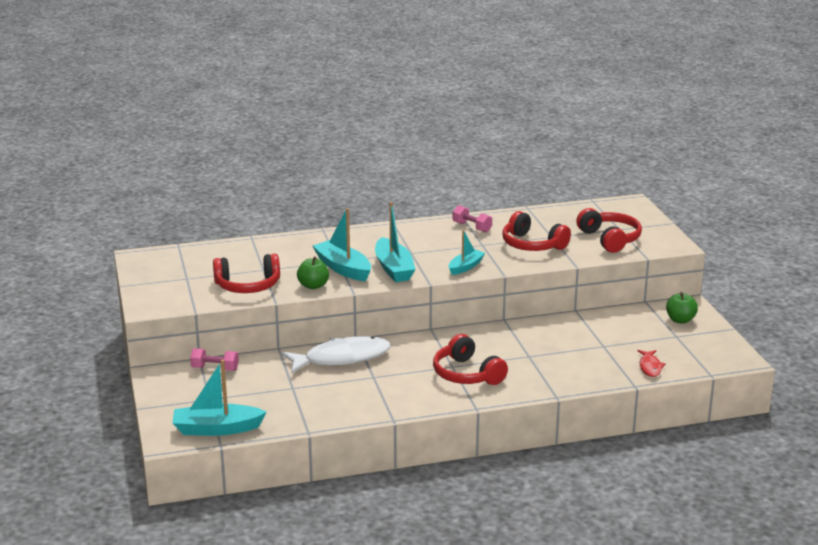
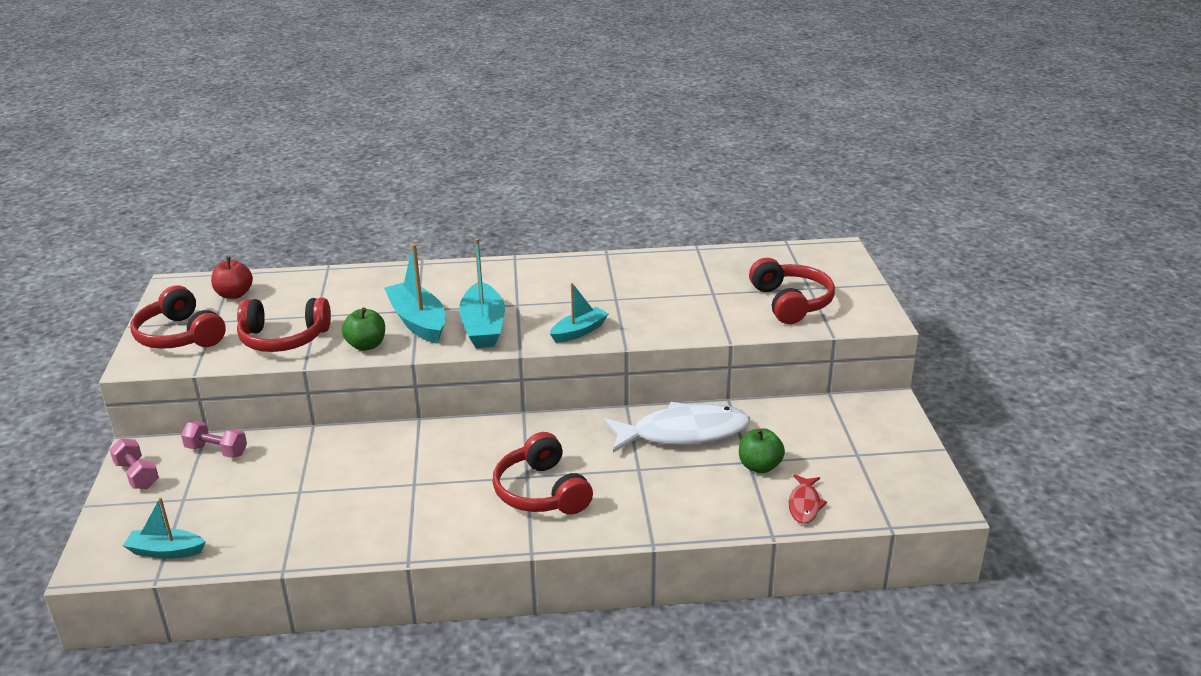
camera: 10 degrees right, 5 degrees up
turquoise boat [173,360,267,436] -> turquoise boat [123,497,206,559], size x0.63
white fish [281,336,391,374] -> white fish moved to [604,402,750,453]
pink dumbbell [453,205,492,232] -> pink dumbbell moved to [109,439,159,489]
red headphones [502,211,571,251] -> red headphones moved to [130,286,226,349]
green apple [666,292,698,324] -> green apple moved to [739,428,785,473]
none -> red apple [211,257,253,299]

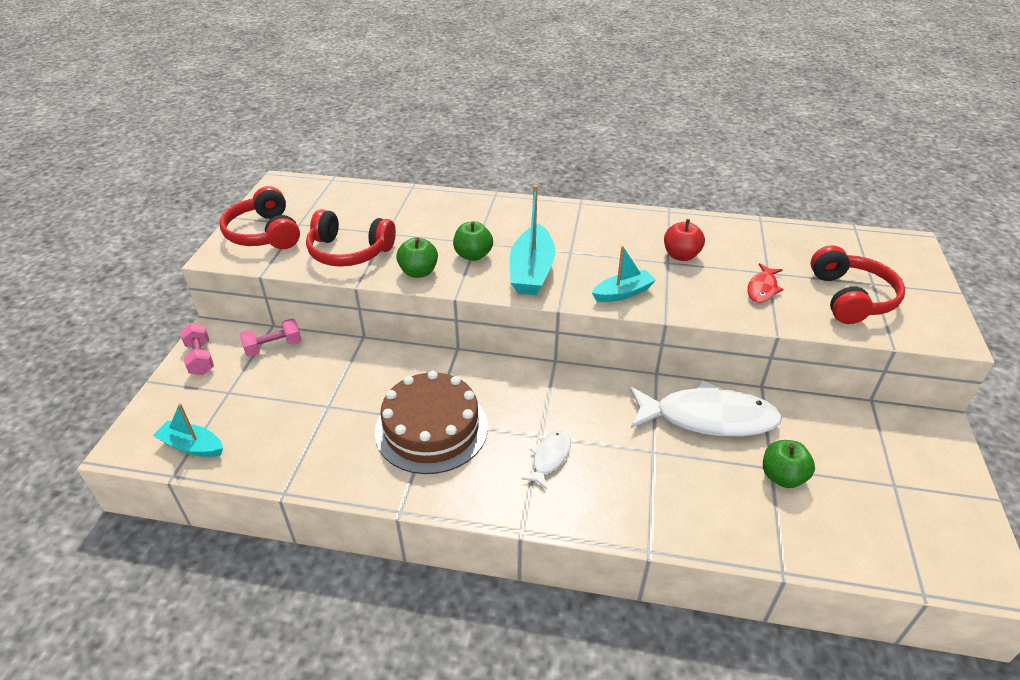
camera: 15 degrees right, 10 degrees up
pink dumbbell [181,421,247,458] -> pink dumbbell turned 60 degrees counterclockwise [240,319,301,357]
red apple [211,257,253,299] -> red apple moved to [664,219,705,261]
turquoise boat [384,244,445,344] -> green apple [453,221,493,261]
red headphones [493,432,593,514] -> white fish [521,430,571,490]
red fish [789,474,827,524] -> red fish moved to [747,263,784,303]
none -> brown cake [375,371,488,474]

